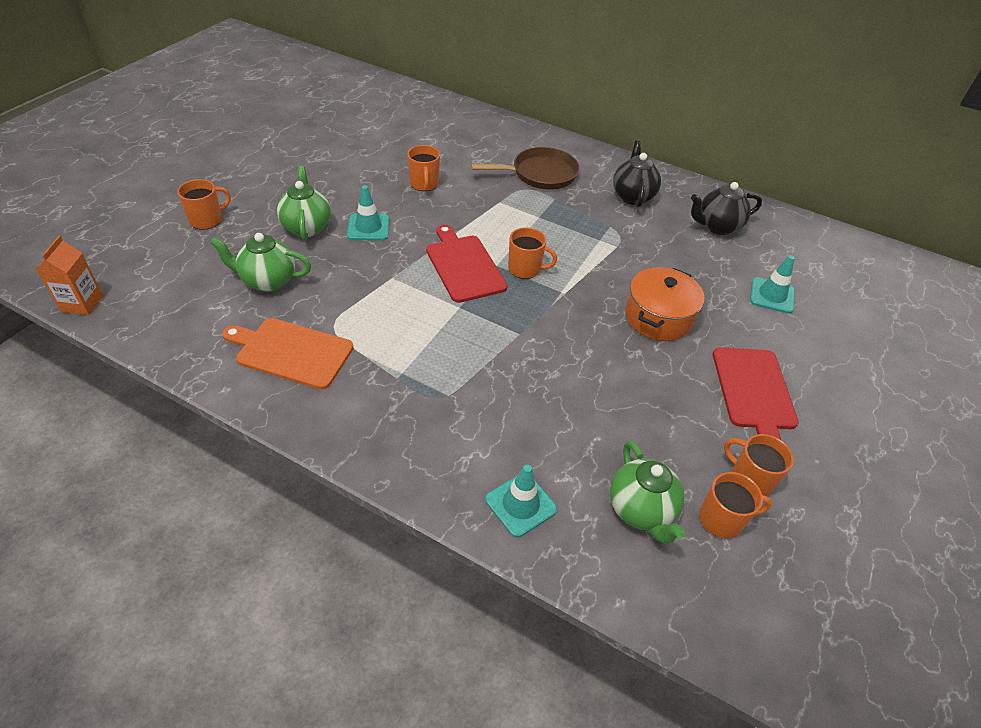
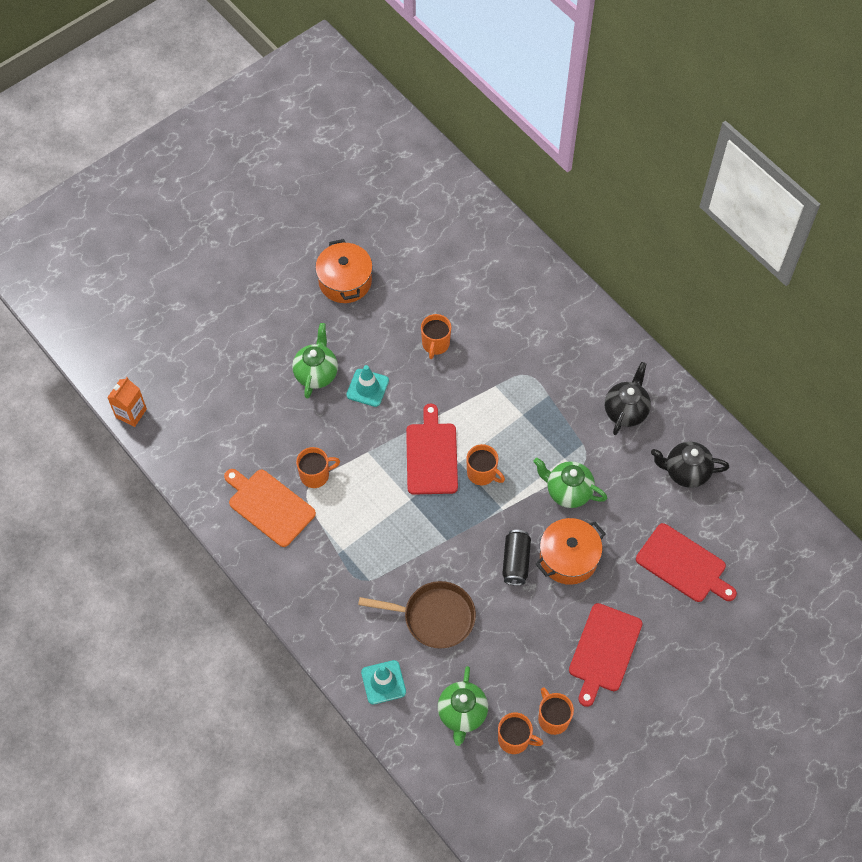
camera: 25 degrees right, 15 degrees up
orange mug [177,179,231,230] -> orange mug moved to [296,447,340,488]
green teapot [210,233,311,292] -> green teapot moved to [534,458,607,508]
brown pan [471,147,579,190] -> brown pan moved to [358,581,476,649]
turquoise traffic cone [750,255,795,314] -> red cutting board [636,523,737,602]
none -> orange pot [315,239,373,303]
none -> black can [502,530,531,586]

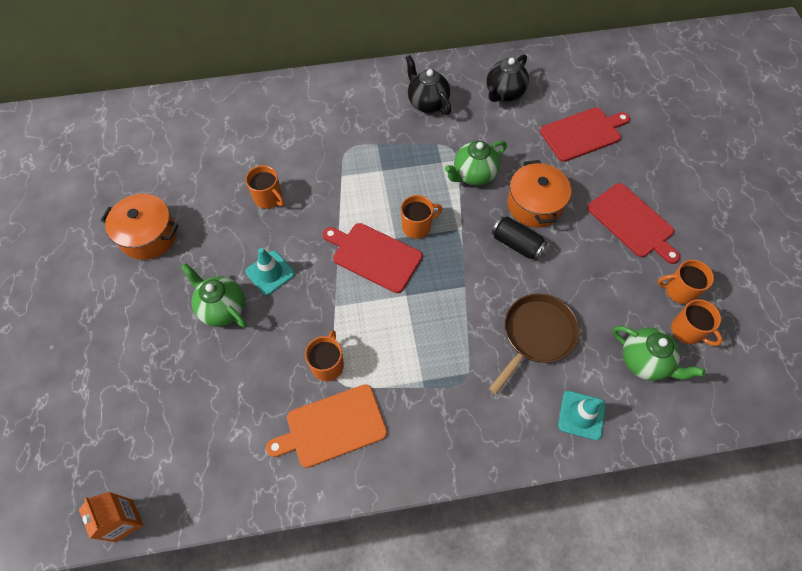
camera: 60 degrees left, 0 degrees up
orange mug [498,712,543,754] -> orange mug turned 90 degrees clockwise [671,299,722,346]

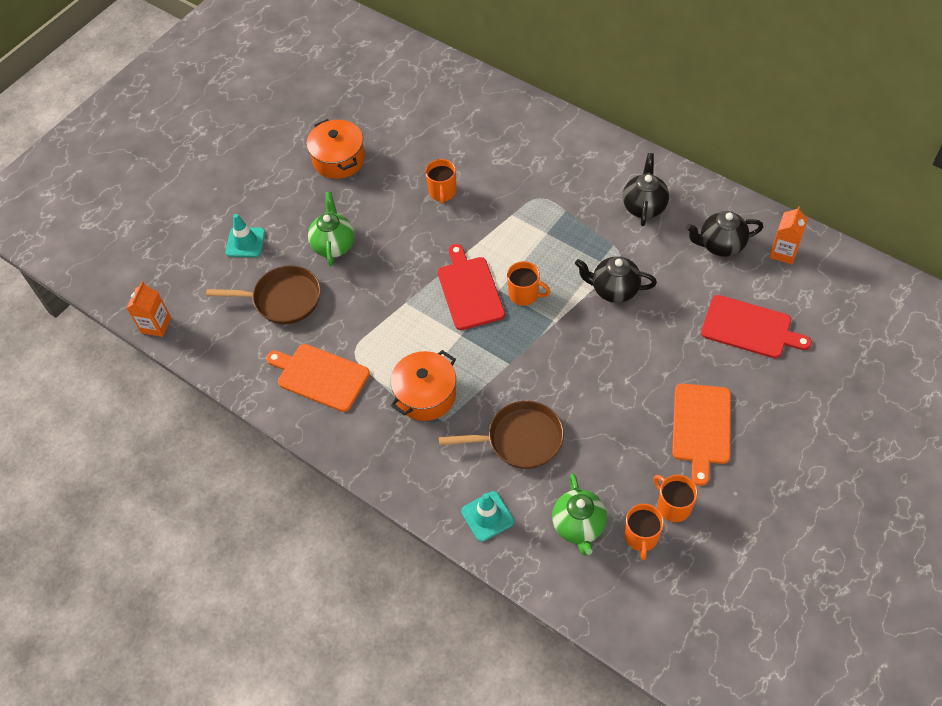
camera: 50 degrees right, 5 degrees down
turquoise traffic cone [246,248,295,295] -> turquoise traffic cone moved to [226,214,265,257]
orange mug [305,330,344,381] -> none
green teapot [445,141,507,186] -> black teapot [575,256,657,303]
black can [492,217,547,260] -> none
orange pot [507,160,571,227] -> orange pot moved to [390,350,456,421]
red cutting board [587,183,680,264] -> orange cutting board [672,383,731,486]
none -> brown pan [206,265,321,324]
none -> orange carton [769,206,808,264]

